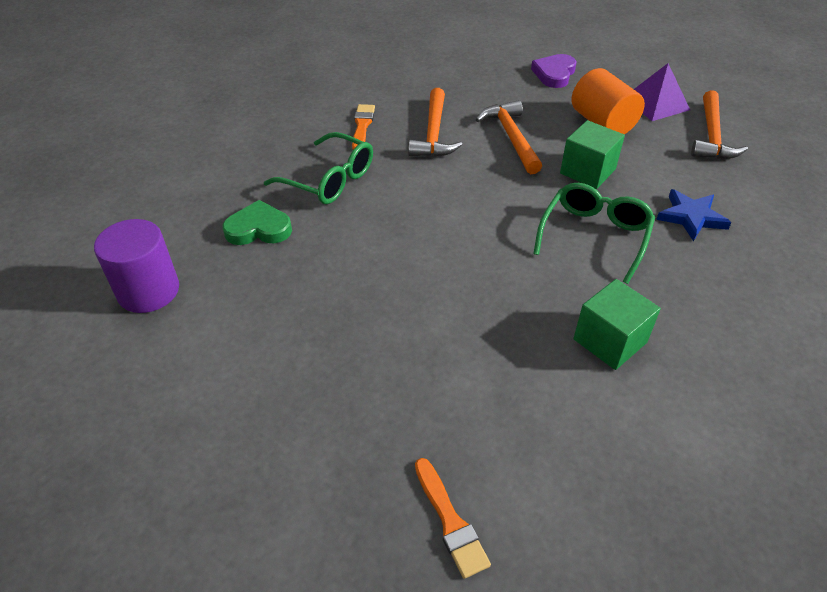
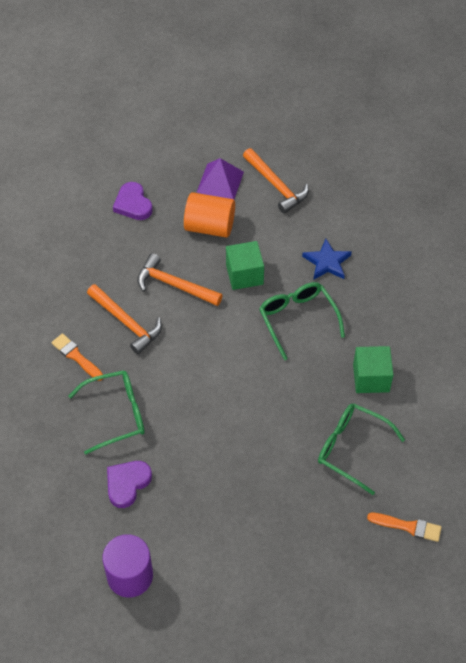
camera: 50 degrees left, 10 degrees up
green heart [222,200,292,245] -> purple heart [107,461,152,508]
none -> green glasses [318,404,405,495]

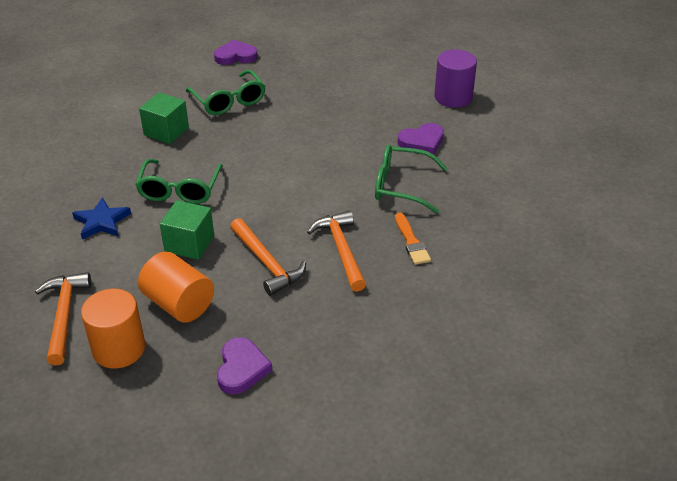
camera: 150 degrees left, 15 degrees down
purple pyramid [196,158,244,199] -> orange cylinder [81,289,145,368]
orange brush [367,513,442,542] -> purple heart [214,40,257,65]

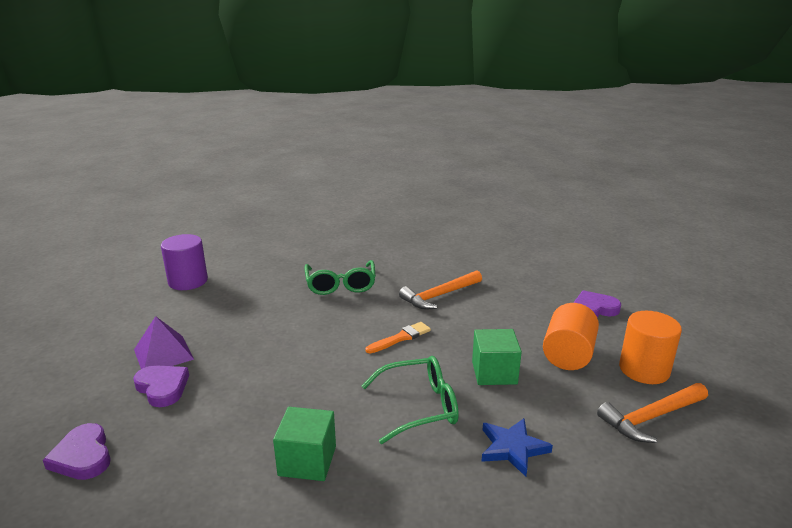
camera: 110 degrees left, 15 degrees down
green glasses [186,70,265,115] -> none
orange hammer [230,218,306,296] -> none
orange brush [395,212,431,265] -> orange brush moved to [366,322,431,353]
purple heart [398,123,444,155] -> purple heart moved to [133,365,189,407]
none -> purple pyramid [134,316,194,369]

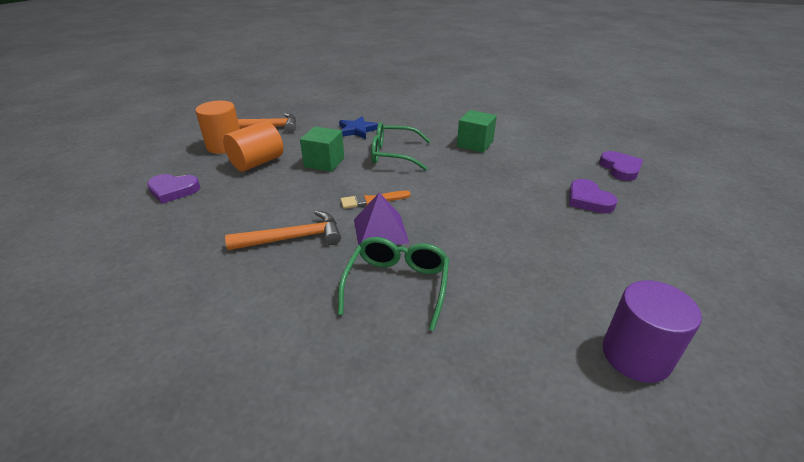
camera: 160 degrees left, 10 degrees up
purple pyramid [134,316,194,369] -> purple pyramid moved to [354,192,409,245]

